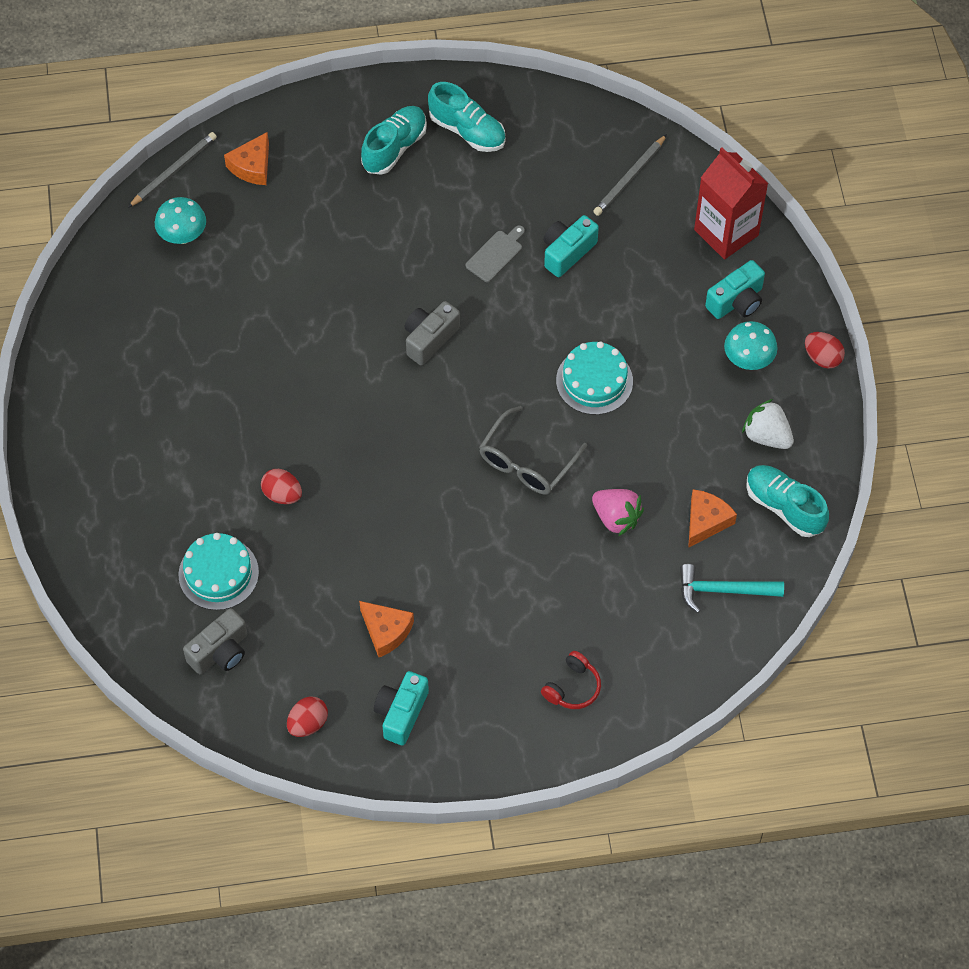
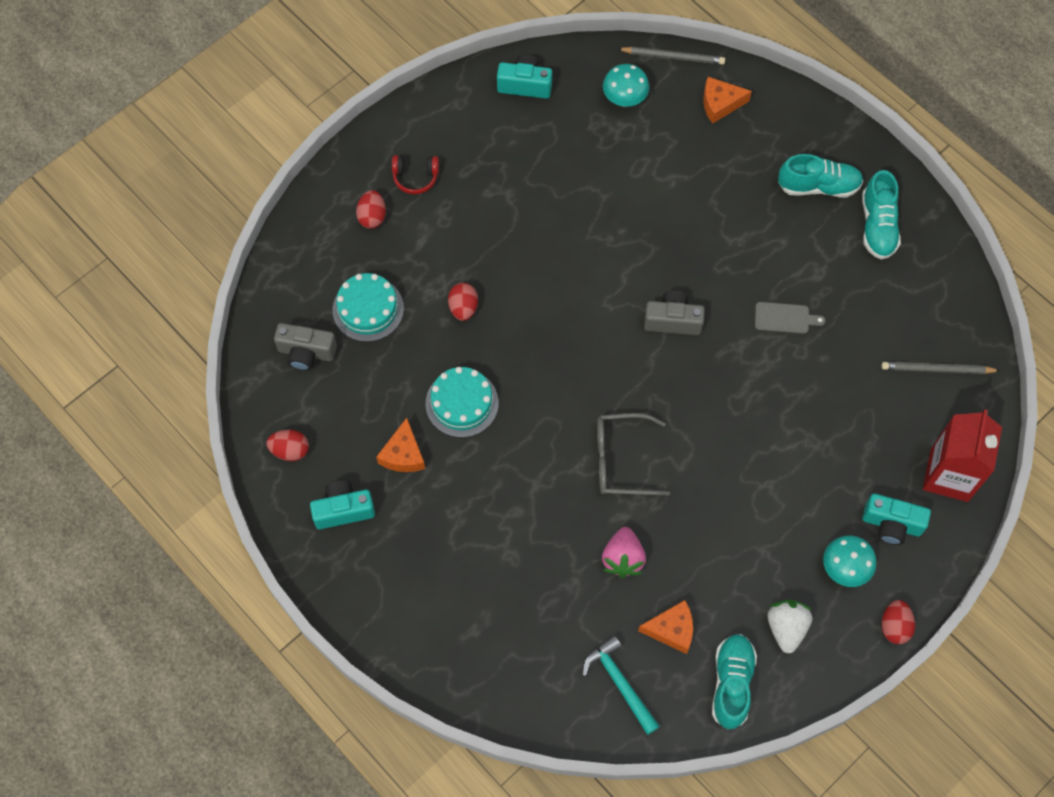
camera: 55 degrees right, 5 degrees up
red headphones [541,651,601,709] -> red headphones moved to [392,155,439,194]
turquoise camera [543,215,599,277] -> turquoise camera moved to [497,55,552,99]
turquoise cake [556,341,633,415] -> turquoise cake moved to [426,367,499,437]
none -> red egg [356,190,386,229]

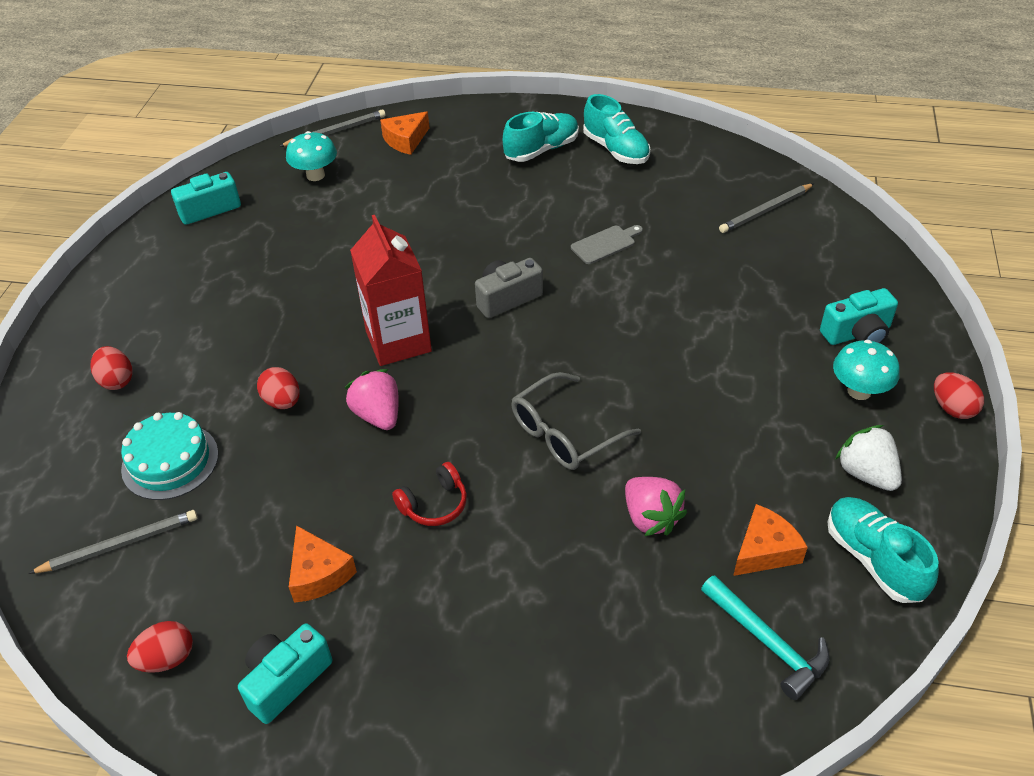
camera: 35 degrees left, 20 degrees down
grey camera [274,323,337,371] -> grey pencil [28,510,198,574]
red headphones [392,155,439,194] -> red headphones moved to [392,462,467,526]
turquoise cake [426,367,499,437] -> none
turquoise hammer [582,635,660,735] -> turquoise hammer turned 150 degrees counterclockwise [701,575,829,700]
red carton [923,409,1002,502] -> red carton moved to [350,215,432,366]
none -> pink strawberry [345,369,399,430]

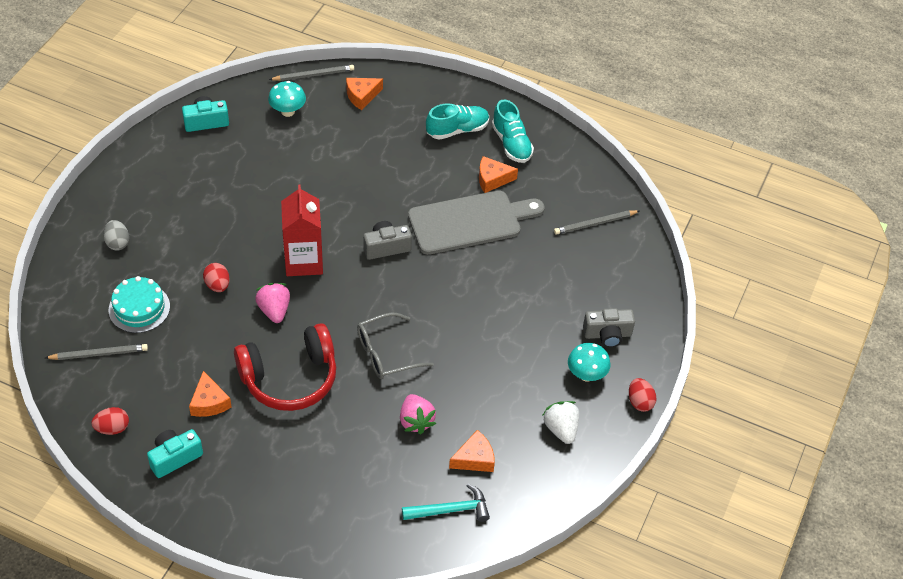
camera: 10 degrees right, 5 degrees up
red egg [91,346,133,390] -> grey egg [103,220,129,251]
red headphones [392,462,467,526] -> red headphones [234,323,336,411], size x2.27
grey cutting board [571,225,643,264] -> grey cutting board [408,190,545,255], size x2.44
turquoise hammer [701,575,829,700] -> turquoise hammer turned 75 degrees counterclockwise [402,484,490,522]
turquoise camera [820,288,898,345] -> grey camera [583,308,635,348]
turquoise shoe [828,497,939,603] -> none
none -> orange cheese [479,156,518,193]

